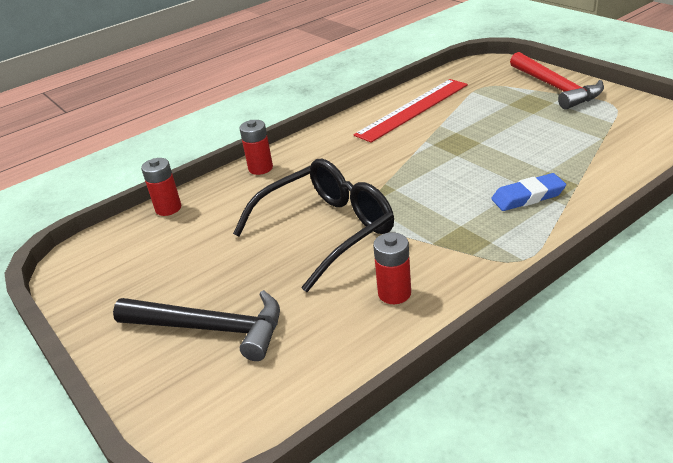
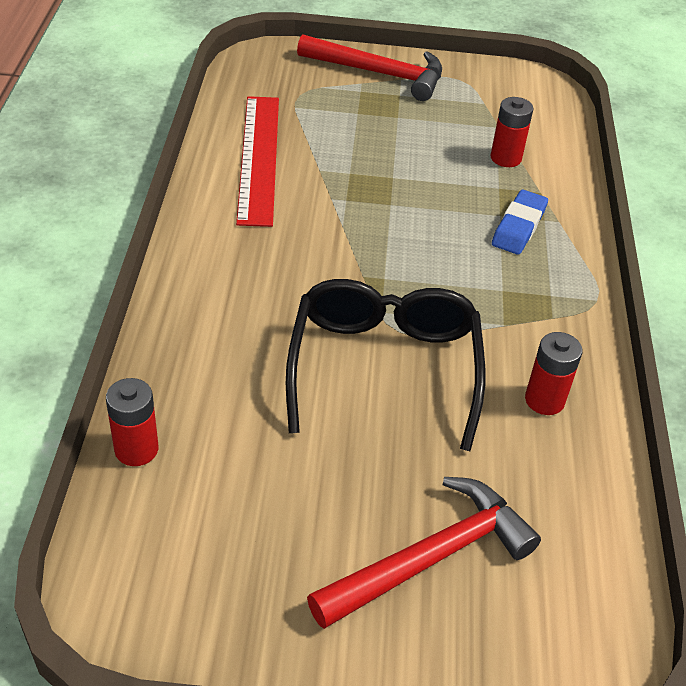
camera: 55 degrees left, 10 degrees up
black hammer [113,290,280,361] -> red hammer [307,477,541,629]
red battery [239,120,273,175] -> red battery moved to [490,97,534,167]

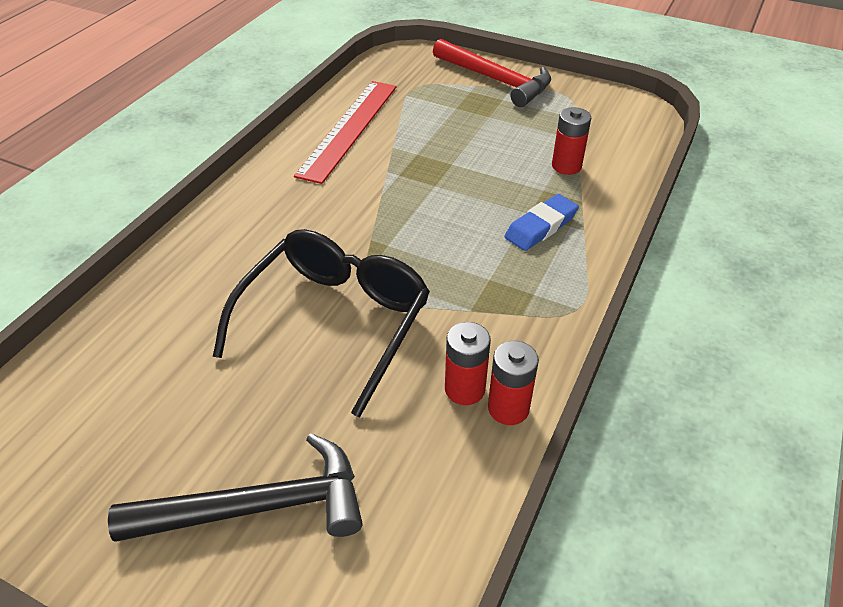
camera: 25 degrees right, 0 degrees up
red battery [106,378,158,466] -> red battery moved to [488,341,539,425]
red hammer [307,477,541,629] -> black hammer [108,433,363,542]

